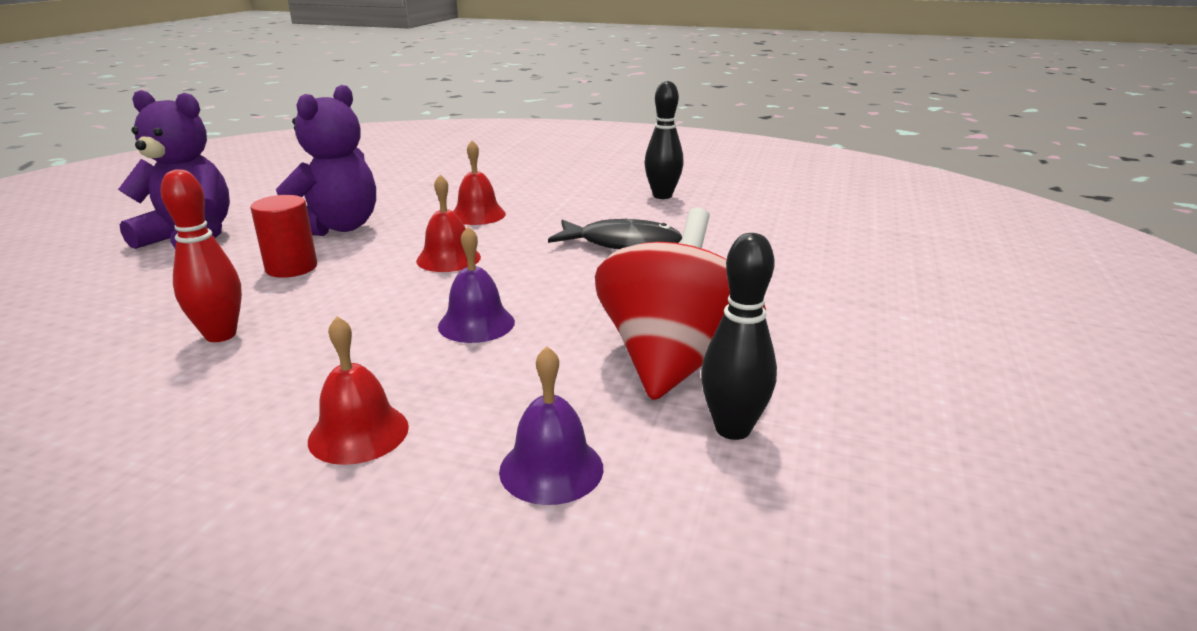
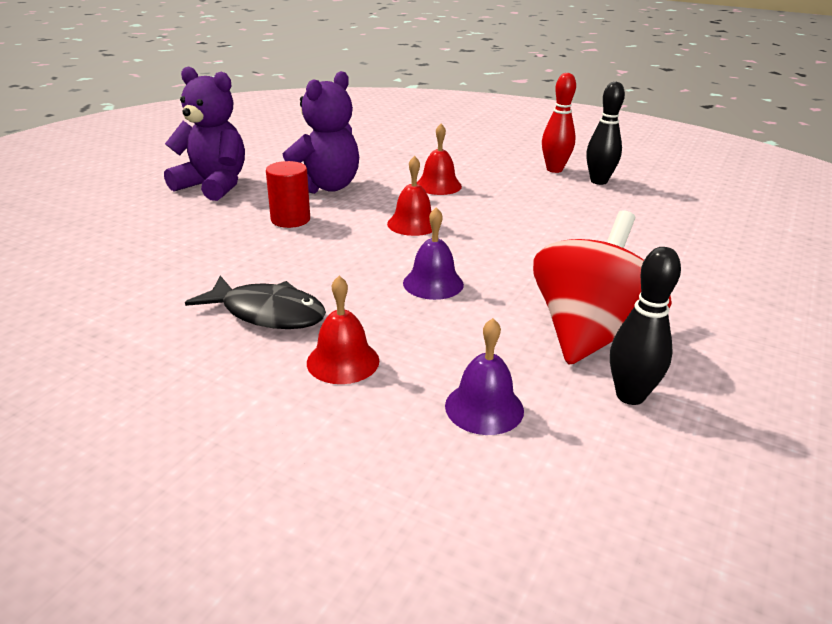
camera: 10 degrees right, 5 degrees up
red bowling pin [160,169,242,342] -> red bowling pin moved to [542,73,576,173]
black fish [548,218,682,249] -> black fish moved to [185,276,326,329]

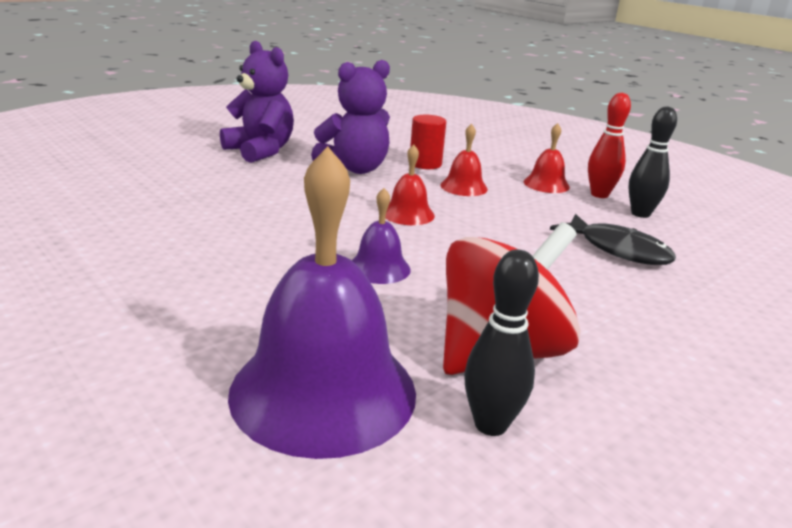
camera: 20 degrees right, 5 degrees down
black fish [185,276,326,329] -> black fish moved to [550,214,676,265]
red cylinder [266,161,310,228] -> red cylinder moved to [410,115,446,169]
red bell [307,276,379,384] -> red bell moved to [524,123,570,193]
purple bell [445,318,524,435] -> purple bell [228,146,416,459], size x2.16

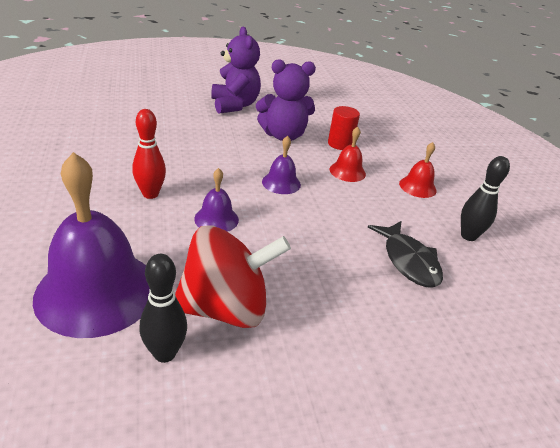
camera: 25 degrees right, 10 degrees up
red bell [385,145,435,225] -> purple bell [262,136,301,194]
red bowling pin [588,93,631,198] -> red bowling pin moved to [132,109,166,199]

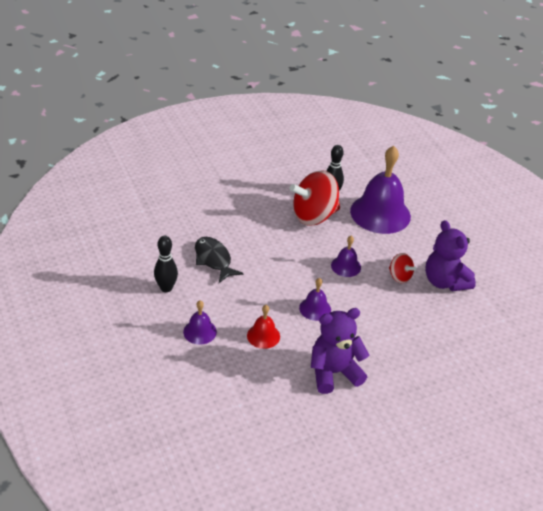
camera: 170 degrees right, 5 degrees up
red bowling pin [132,109,166,199] -> red spinning top [389,253,416,283]
purple teddy bear [211,27,261,114] -> purple teddy bear moved to [425,220,476,291]
red cylinder [328,106,360,150] -> none
red bell [399,142,437,198] -> purple bell [183,300,217,345]

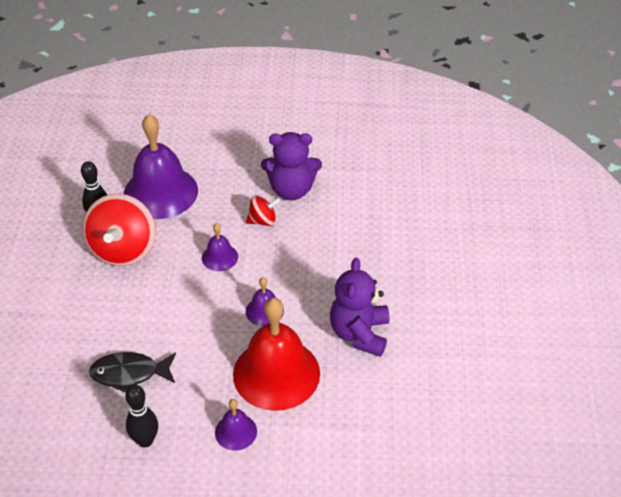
camera: 60 degrees left, 5 degrees up
red bell [247,305,280,349] -> red bell [233,298,320,411], size x2.16

